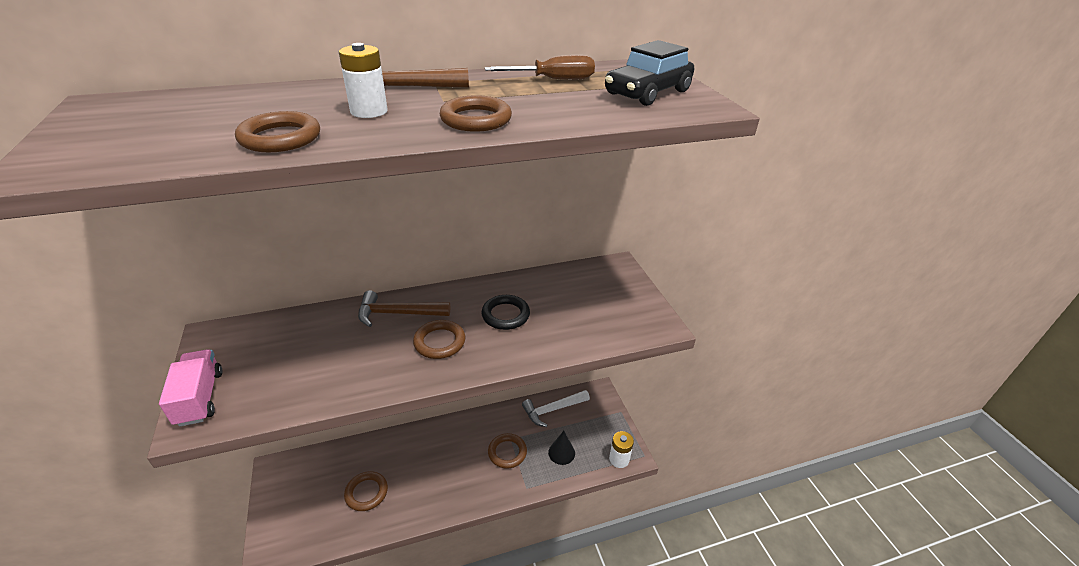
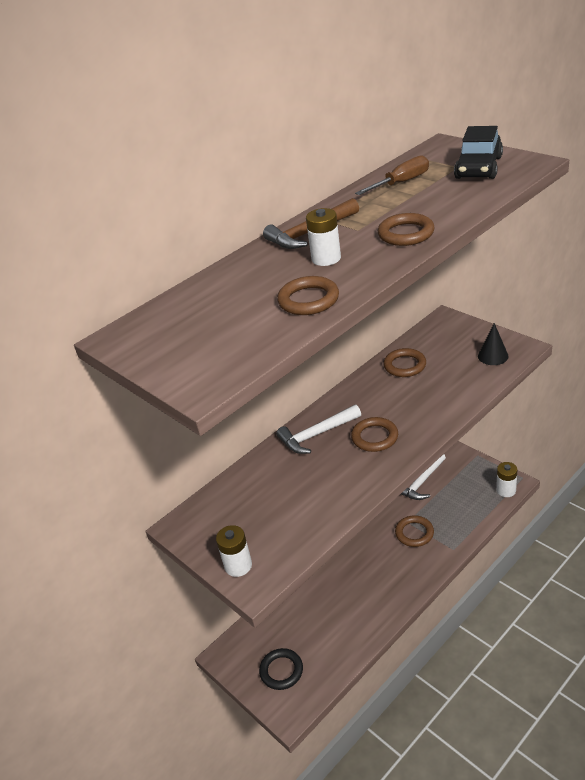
camera: 20 degrees left, 0 degrees up
pink truck [159,349,223,427] -> white battery [216,525,252,577]
brown ring [344,471,388,511] -> brown ring moved to [384,348,426,377]
brown hammer [358,290,450,327] -> white hammer [276,405,361,454]
black ring [481,295,530,330] -> black ring moved to [259,648,303,690]
black cone [548,431,575,465] -> black cone moved to [478,323,509,365]

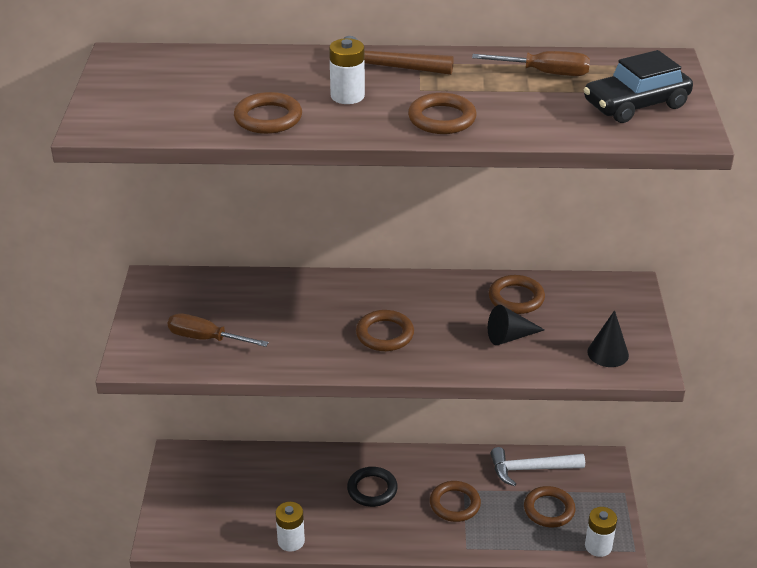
camera: 40 degrees right, 0 degrees up
white battery [216,525,252,577] -> white battery moved to [275,502,305,552]
black ring [259,648,303,690] -> black ring moved to [347,467,398,507]
white hammer [276,405,361,454] -> none
none -> brown screwdriver [168,313,269,347]
none -> black cone [488,305,545,345]
none -> brown ring [524,486,576,527]

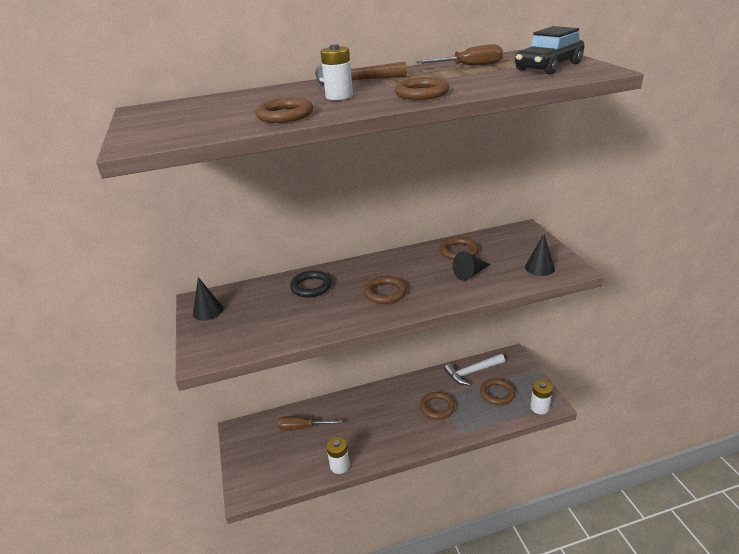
camera: 15 degrees left, 5 degrees down
brown screwdriver [168,313,269,347] -> brown screwdriver moved to [277,416,342,431]
black ring [347,467,398,507] -> black ring moved to [290,270,332,297]
none -> black cone [193,277,223,320]

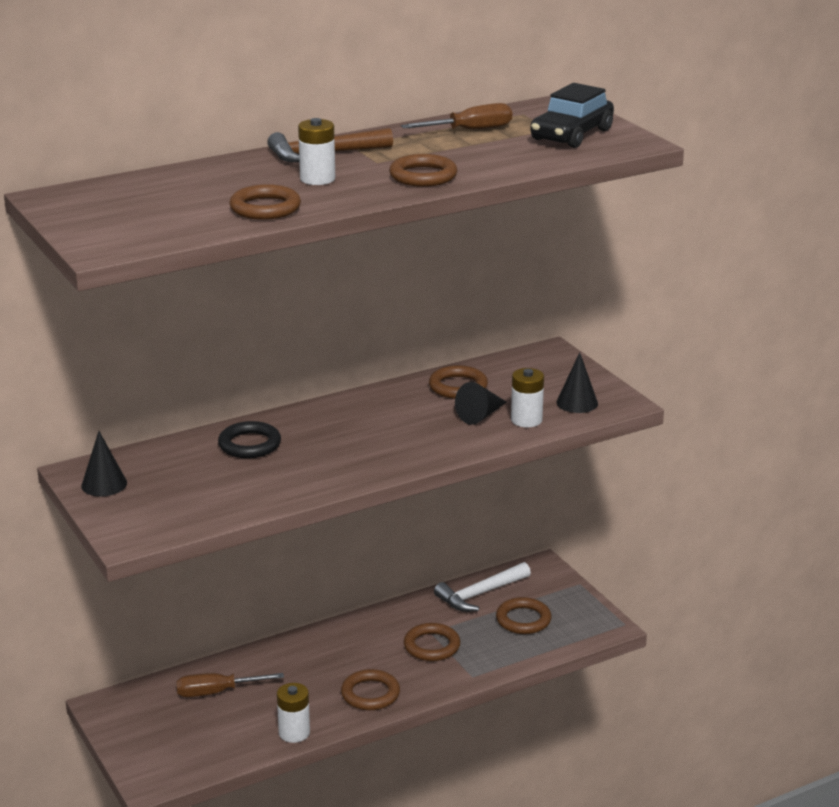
camera: 15 degrees left, 5 degrees down
brown ring [364,276,407,304] -> brown ring moved to [341,669,400,710]
white battery [530,380,553,415] -> white battery moved to [511,368,544,427]

